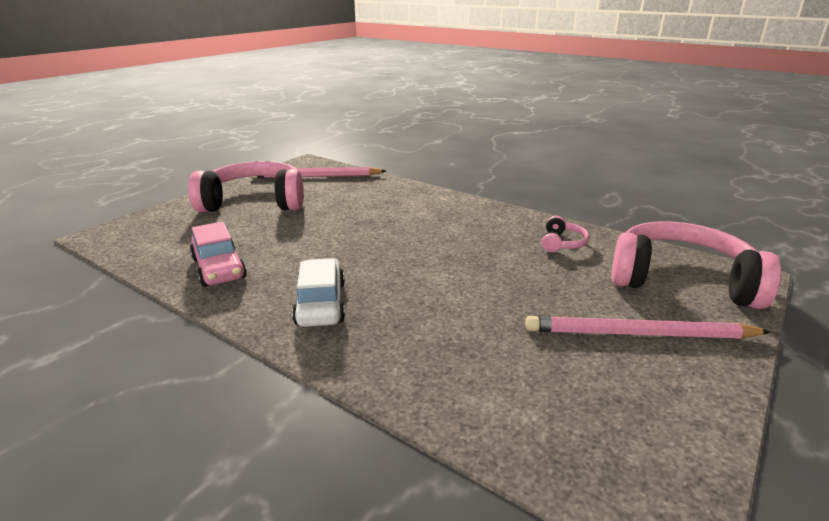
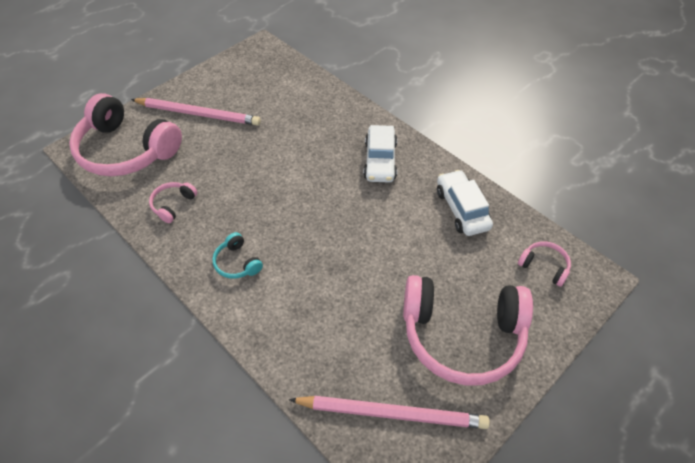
camera: 170 degrees left, 25 degrees up
pink car [190,222,247,287] -> white car [437,170,493,236]
none -> turquoise headphones [212,232,263,279]
none -> pink headphones [518,241,571,287]

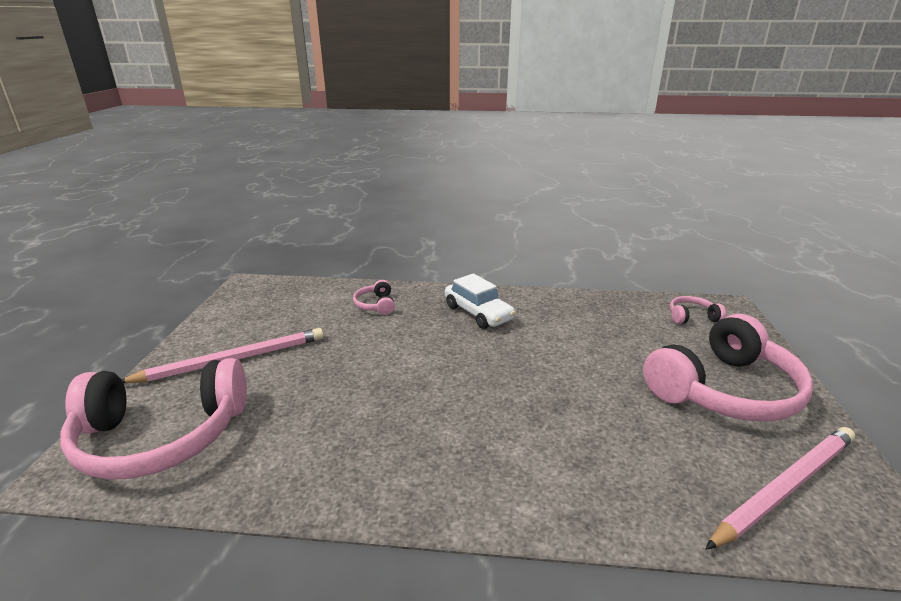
camera: 40 degrees left, 25 degrees down
pink headphones [149,182,198,223] -> pink headphones moved to [353,280,395,315]
turquoise headphones [212,232,263,279] -> none
white car [437,170,493,236] -> none

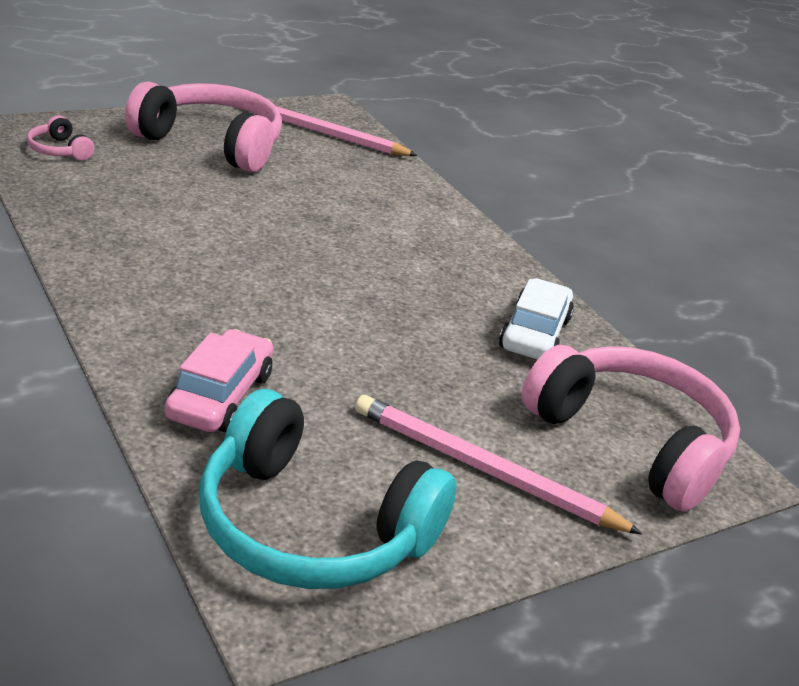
camera: 130 degrees left, 5 degrees up
pink headphones [353,280,395,315] -> pink car [165,329,273,432]
white car [445,273,516,329] -> white car moved to [499,278,574,360]
none -> turquoise headphones [200,389,457,589]

